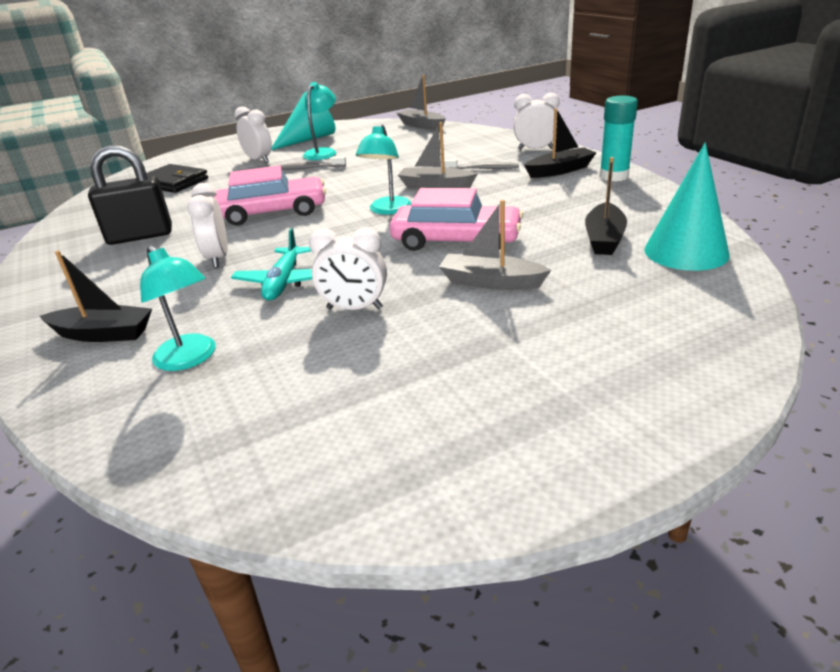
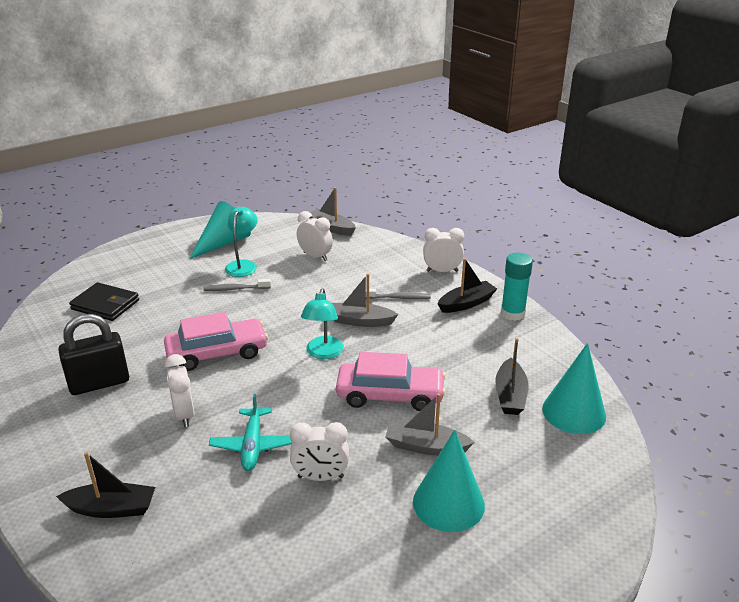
camera: 10 degrees left, 0 degrees up
turquoise lamp [140,245,216,371] -> none
white clock [234,106,272,163] -> white clock moved to [297,211,333,261]
none -> turquoise cone [413,430,485,532]

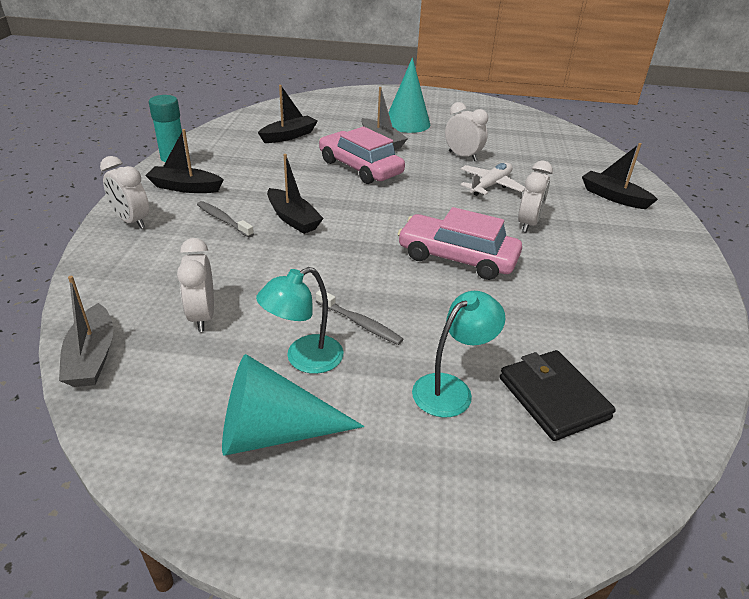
camera: 140 degrees left, 5 degrees up
black padlock [58,314,129,395] -> none
turquoise plane [209,394,292,471] -> white plane [461,163,525,196]
turquoise lamp [301,288,344,359] -> turquoise lamp moved to [412,291,505,417]
grey boat [332,273,399,327] -> black boat [267,154,324,234]
turquoise cone [542,343,606,434] -> none

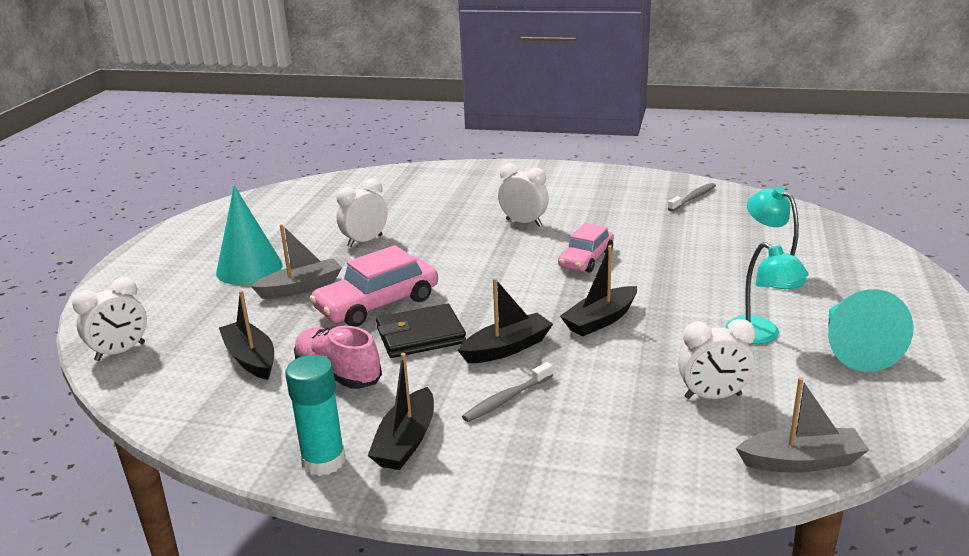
camera: 80 degrees left, 10 degrees down
white clock [100,156,149,229] -> white clock moved to [72,277,147,361]
grey toothbrush [316,290,403,345] -> grey toothbrush moved to [668,183,716,212]
pink car [398,207,522,280] -> pink car [558,223,614,273], size x0.66
white plane [461,163,525,196] -> none
black wallet [500,350,616,441] -> black wallet moved to [376,304,466,358]
black boat [582,143,658,209] -> black boat moved to [560,245,637,337]
none -> pink shoe [294,326,382,389]

